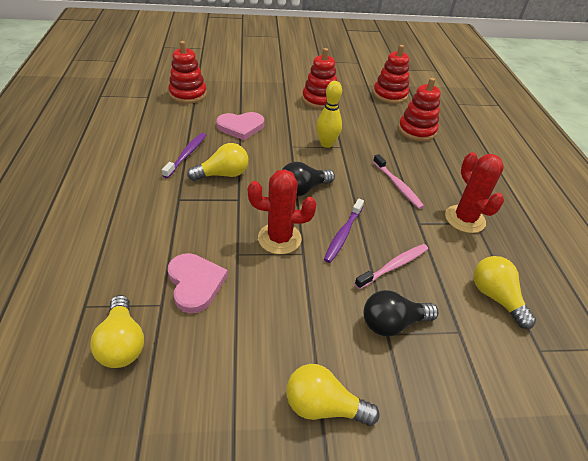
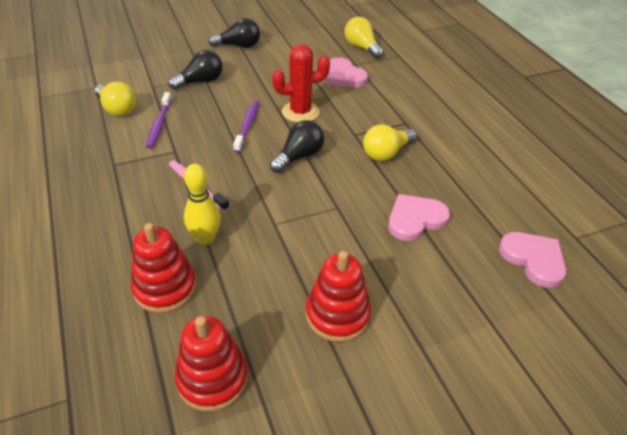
camera: 165 degrees right, 0 degrees up
purple toothbrush [162,133,206,178] -> purple toothbrush moved to [146,92,172,149]
red stacking toy [169,41,207,104] -> pink heart [499,232,567,288]
yellow light bulb [286,364,380,426] -> black light bulb [208,18,260,48]
yellow bowling pin [316,81,342,148] -> yellow bowling pin moved to [184,164,221,245]
pink toothbrush [355,244,428,289] -> none
red cactus [445,152,504,233] -> none

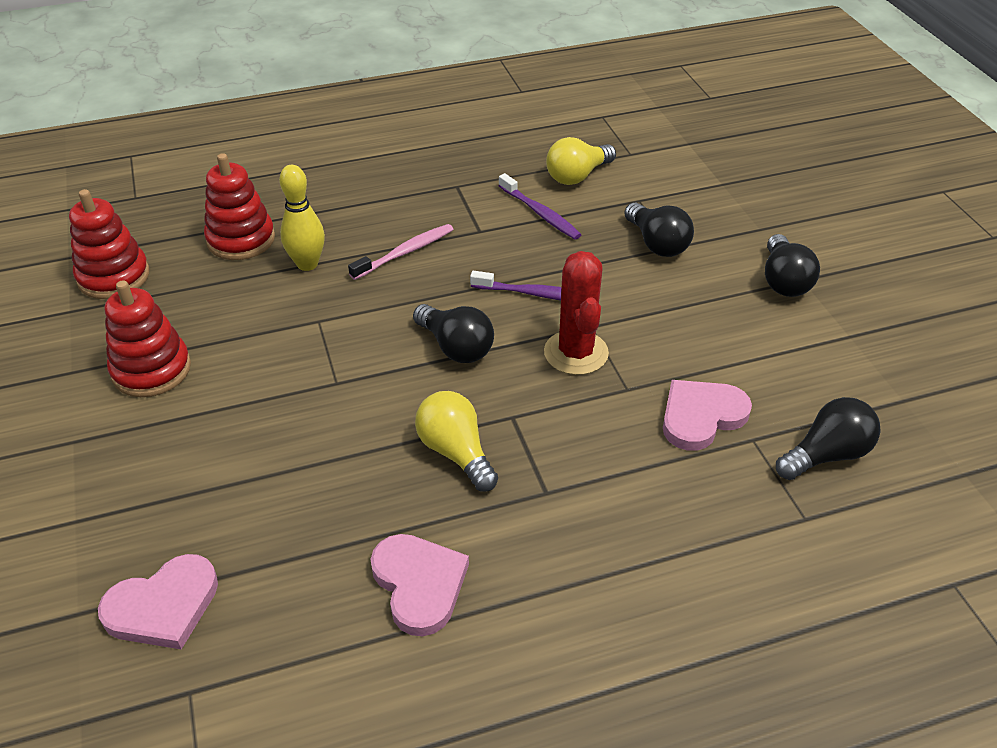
camera: 95 degrees right, 0 degrees up
purple toothbrush [146,92,172,149] -> purple toothbrush turned 135 degrees counterclockwise [499,173,582,240]
yellow light bulb [345,17,383,59] -> black light bulb [776,397,880,480]
pink heart [388,194,450,241] -> pink heart moved to [370,534,469,636]

